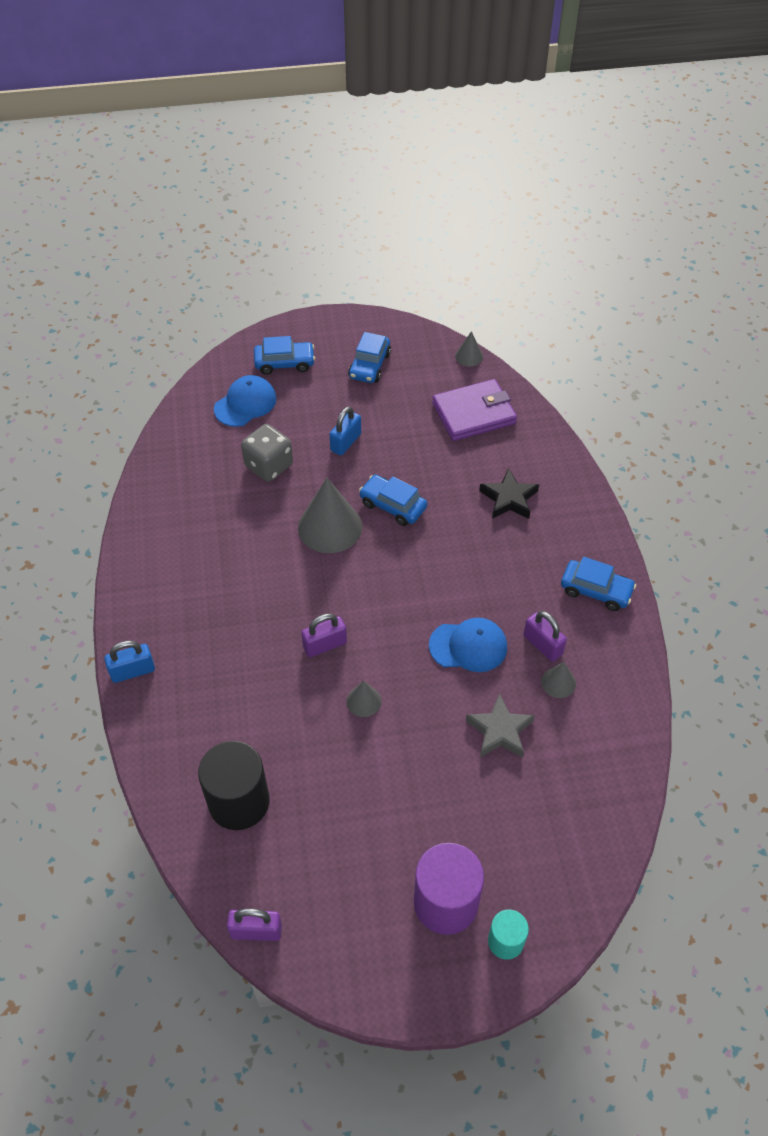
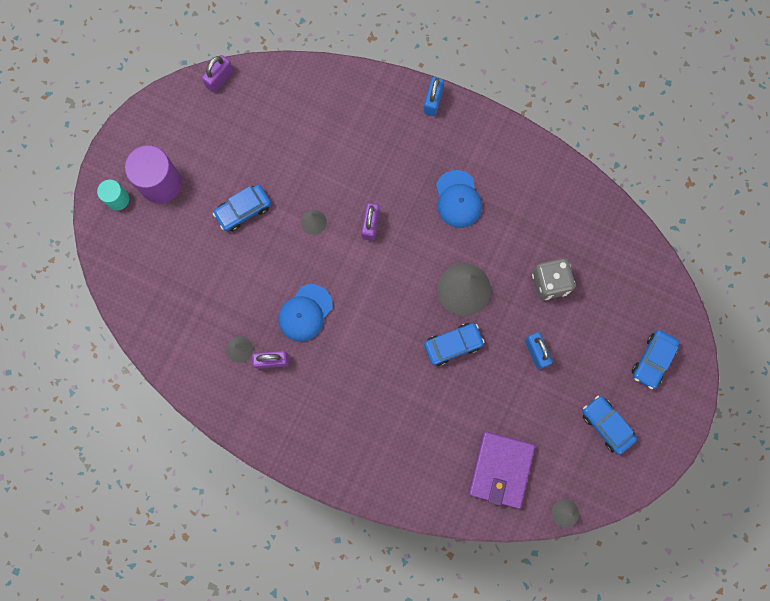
camera: 125 degrees right, 25 degrees up
black cylinder [198,741,269,830] -> none
blue cap [214,375,277,427] -> blue cap moved to [436,170,482,228]
grey star [466,693,535,758] -> none
black star [479,468,539,519] -> none
blue car [561,557,636,611] -> blue car moved to [213,185,271,232]

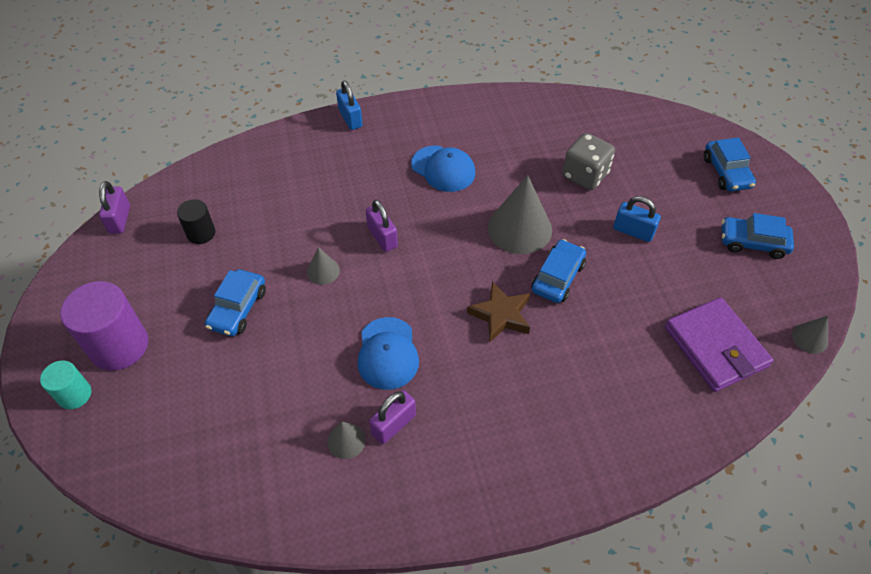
camera: 40 degrees left, 25 degrees down
none -> black cylinder [177,199,215,244]
none -> brown star [467,281,530,343]

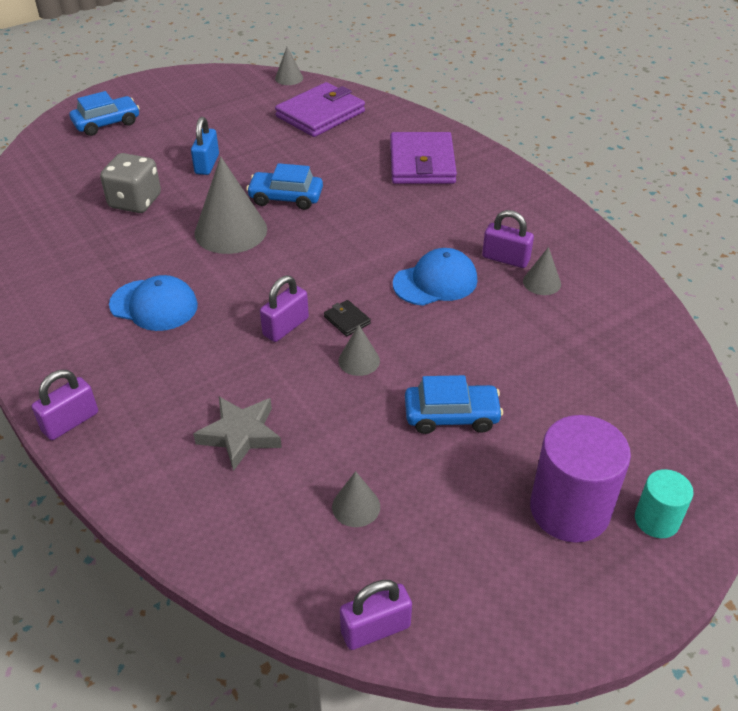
camera: 110 degrees left, 10 degrees down
black cylinder [177,199,215,244] -> grey cone [332,471,380,527]
blue padlock [336,81,363,130] -> purple padlock [32,370,98,440]
blue cap [411,146,475,192] -> blue cap turned 90 degrees clockwise [109,275,198,331]
brown star [467,281,530,343] -> none
blue car [721,213,794,259] -> none
none -> grey star [193,397,282,471]
none -> black wallet [324,300,371,336]
none -> purple wallet [390,132,457,184]

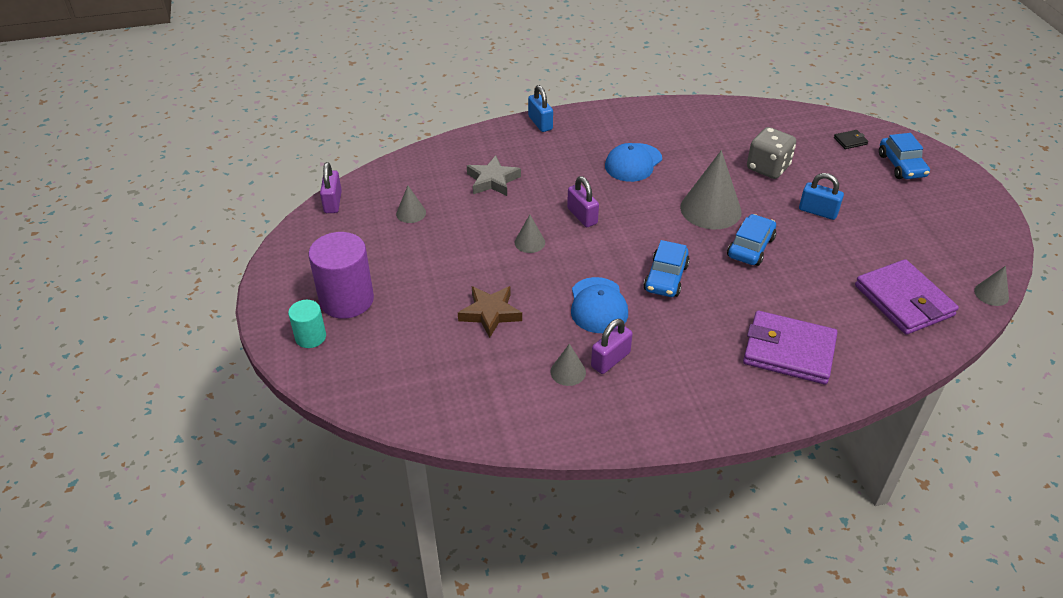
camera: 110 degrees right, 0 degrees up
purple padlock [32,370,98,440] -> blue padlock [528,85,553,132]
black wallet [324,300,371,336] -> black wallet moved to [834,130,868,149]
blue car [405,375,503,434] -> blue car moved to [643,240,690,297]
none -> brown star [458,286,522,338]

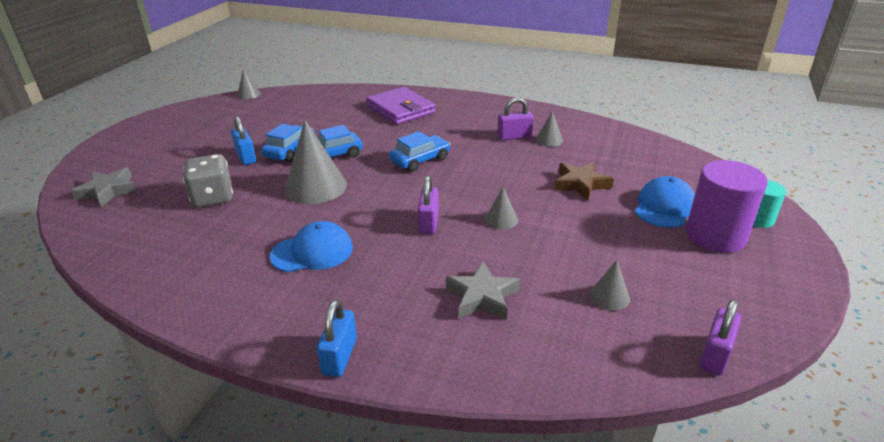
camera: 145 degrees left, 10 degrees down
blue cap [571,277,628,333] -> blue cap moved to [635,176,695,228]
black wallet [834,130,868,149] -> grey star [71,167,137,207]
purple wallet [855,259,959,335] -> none
blue car [879,133,930,179] -> blue car moved to [261,124,315,162]

